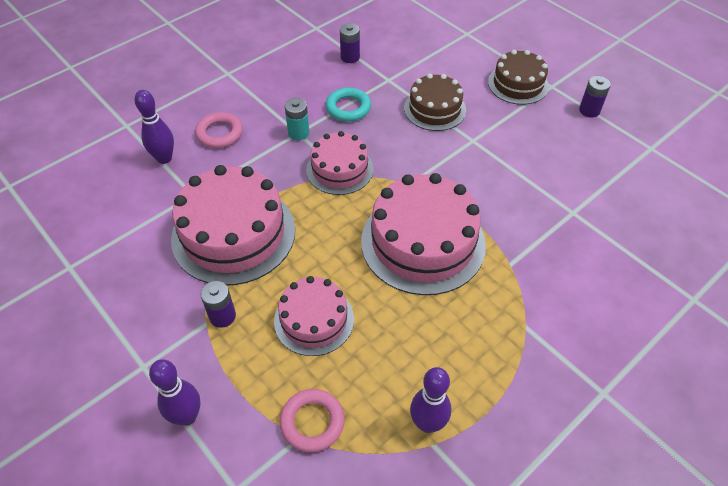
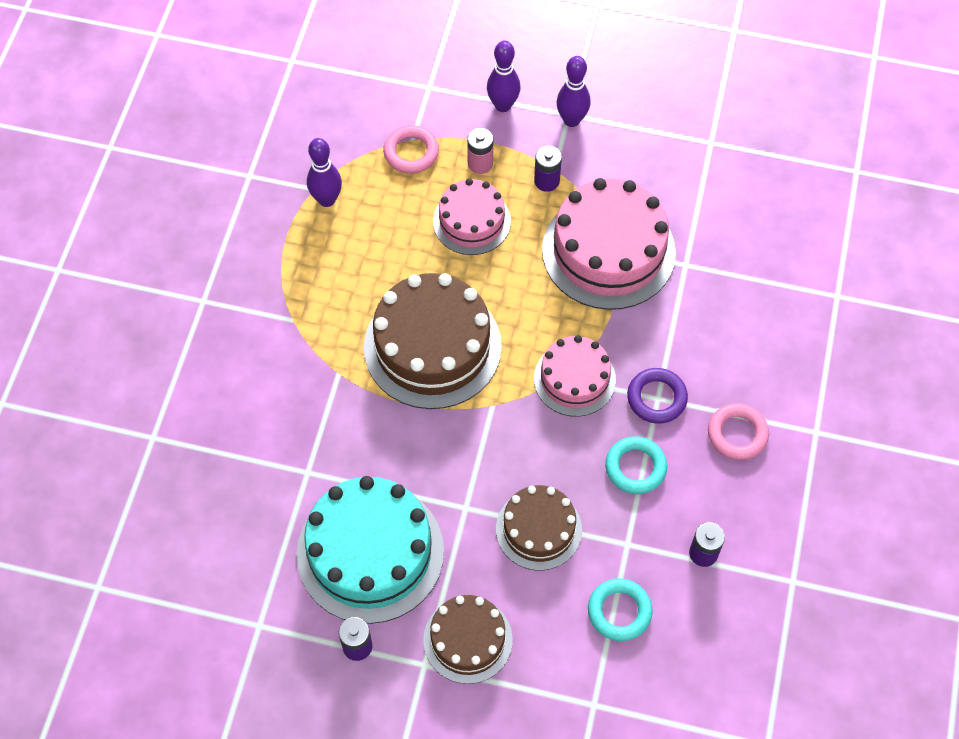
camera: 145 degrees right, 10 degrees up
purple bowling pin [134,90,174,164] -> purple bowling pin moved to [557,56,591,127]
pink ring [195,112,243,148] -> pink ring moved to [708,403,769,460]
turquoise battery [285,98,309,140] -> purple ring [627,368,688,424]
pink cake [361,173,486,295] -> brown cake [364,273,502,409]
none -> turquoise cake [297,476,444,624]
none -> pink battery [467,128,493,174]
none -> turquoise ring [588,578,653,641]

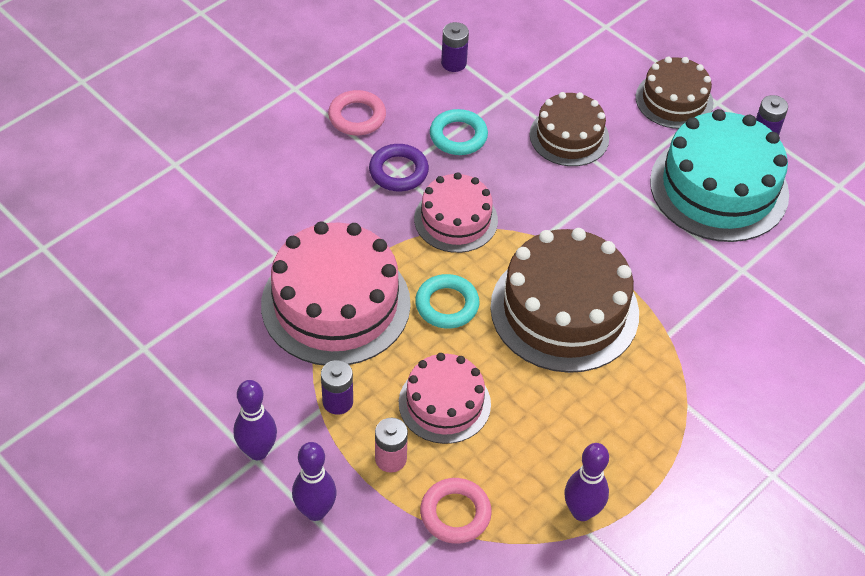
camera: 150 degrees left, 10 degrees down
turquoise ring [588,578,653,641] -> turquoise ring moved to [415,274,480,329]

